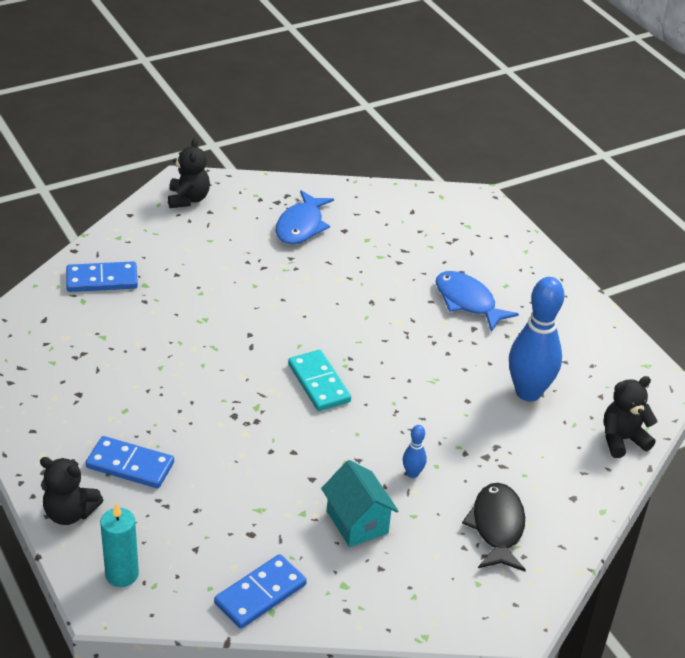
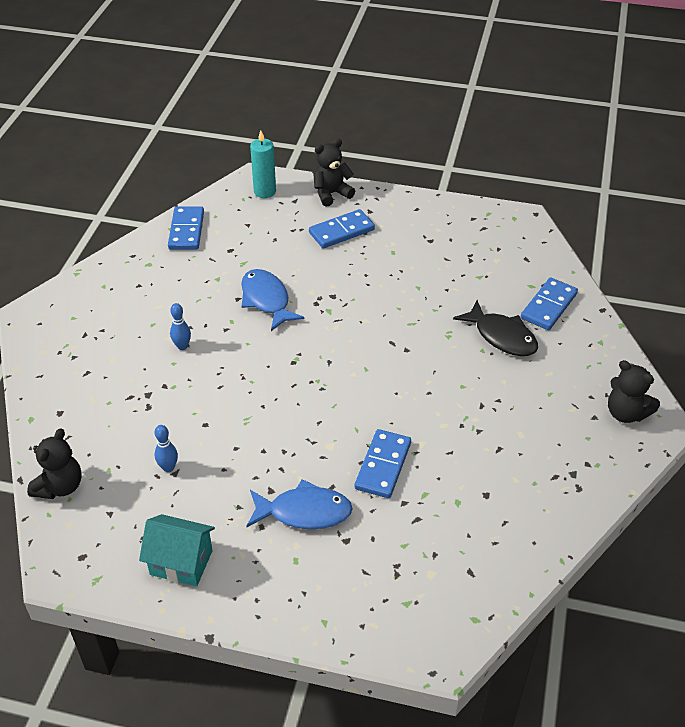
camera: 135 degrees right, 5 degrees up
blue fish [276,190,334,244] -> blue fish moved to [241,269,305,331]
turquoise domino [288,350,351,411] -> none
turquoise house [321,460,399,547] -> turquoise house moved to [139,514,215,587]
black fish [462,483,526,571] -> black fish moved to [453,300,538,356]
blue bowling pin [509,277,564,402] -> blue bowling pin [155,425,178,472], size x0.43
none -> blue domino [355,429,411,498]

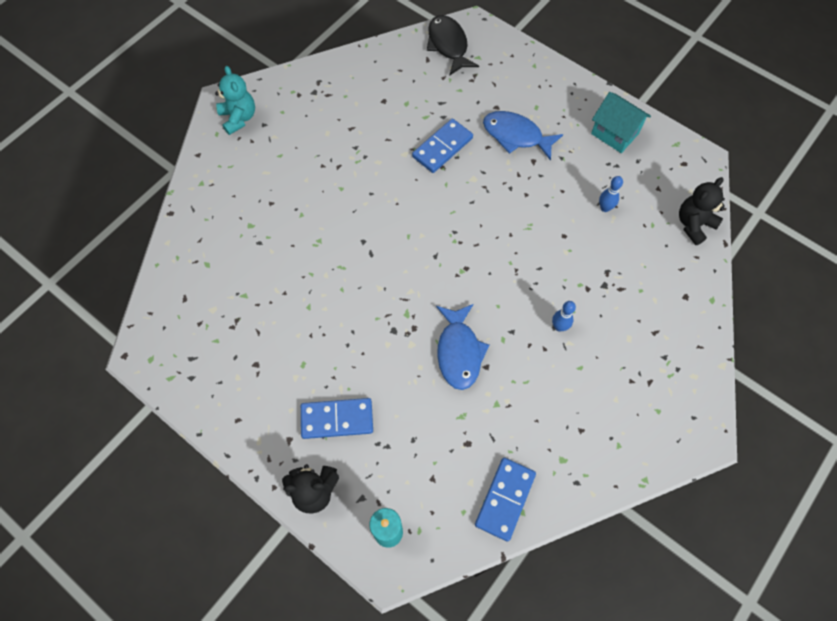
camera: 155 degrees left, 20 degrees up
black fish [453,300,538,356] -> black fish moved to [427,15,479,76]
blue domino [521,277,578,330] -> none
black teddy bear [608,360,660,423] -> turquoise teddy bear [215,66,255,135]

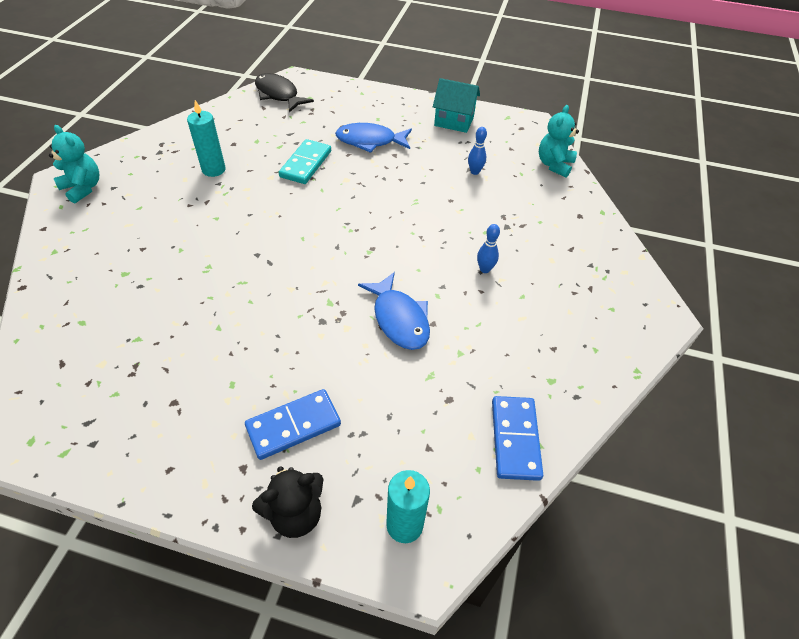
camera: 25 degrees left, 15 degrees down
blue domino [412,119,473,173] -> turquoise domino [279,139,331,184]
black teddy bear [679,177,725,245] -> turquoise teddy bear [539,105,579,177]
none -> turquoise candle [187,100,226,177]

